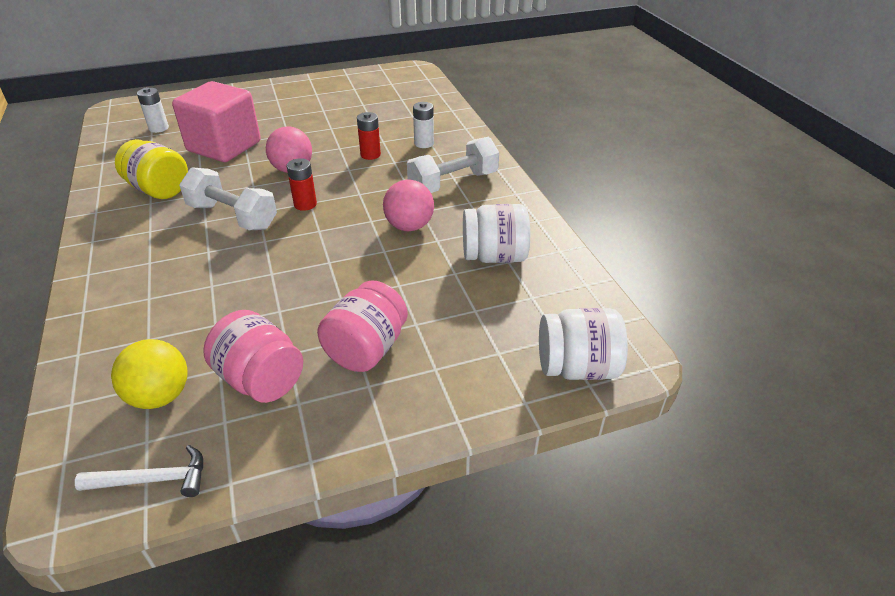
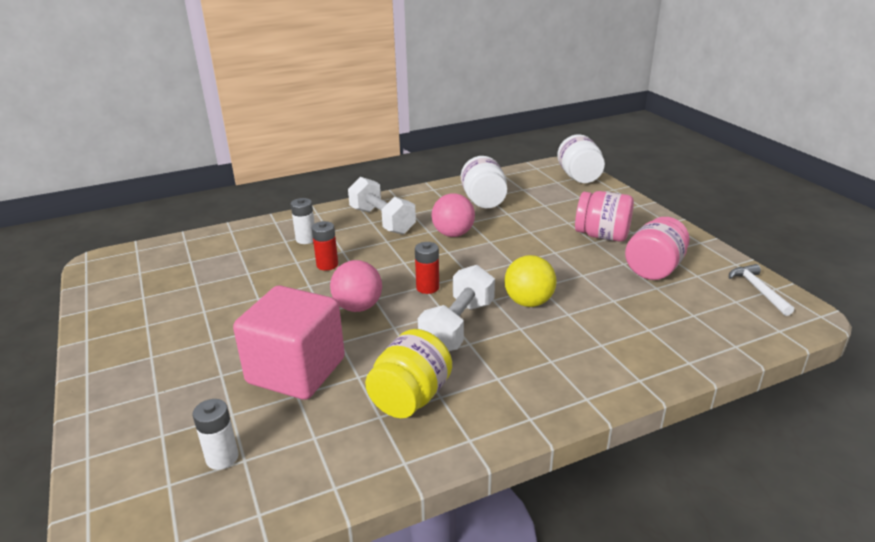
camera: 95 degrees left, 10 degrees down
yellow ball [111,339,187,409] -> yellow ball moved to [504,255,557,307]

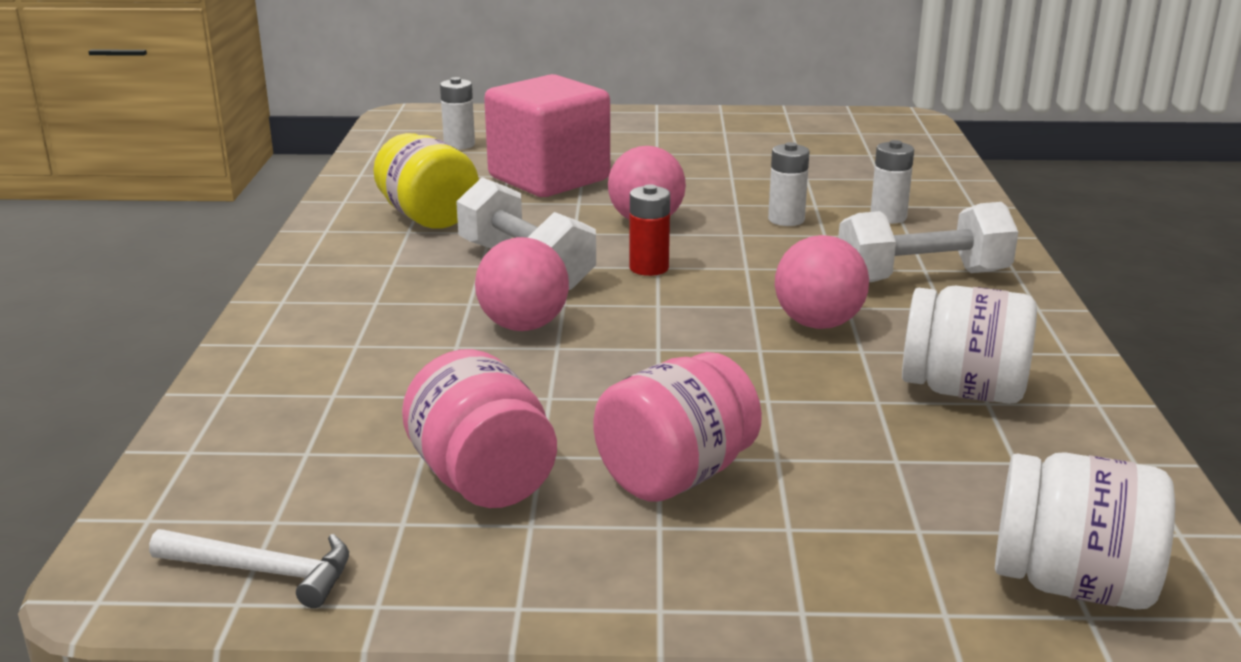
camera: 115 degrees right, 5 degrees down
red battery [312,221,338,271] -> white battery [768,142,810,226]
yellow ball [504,255,557,307] -> pink ball [475,237,569,331]

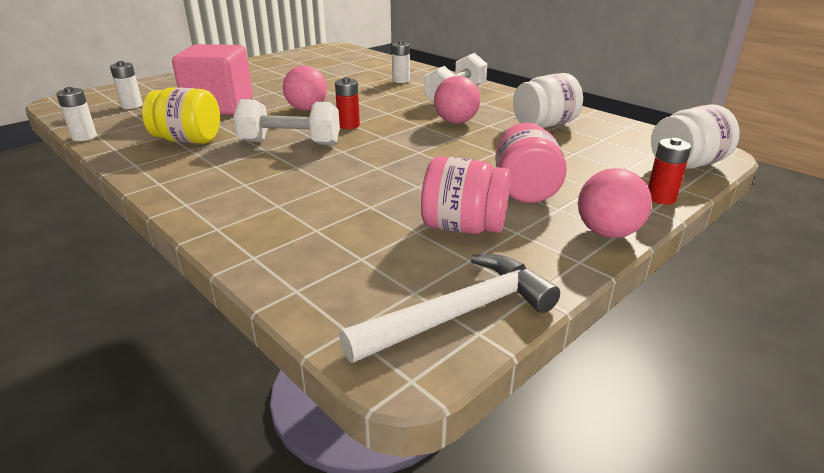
camera: 45 degrees left, 5 degrees up
white hammer [149,529,349,608] -> white hammer [339,254,560,363], size x1.64
pink ball [475,237,569,331] -> pink ball moved to [578,168,652,238]
white battery [768,142,810,226] -> white battery moved to [56,87,97,141]
none -> red battery [648,138,691,204]

